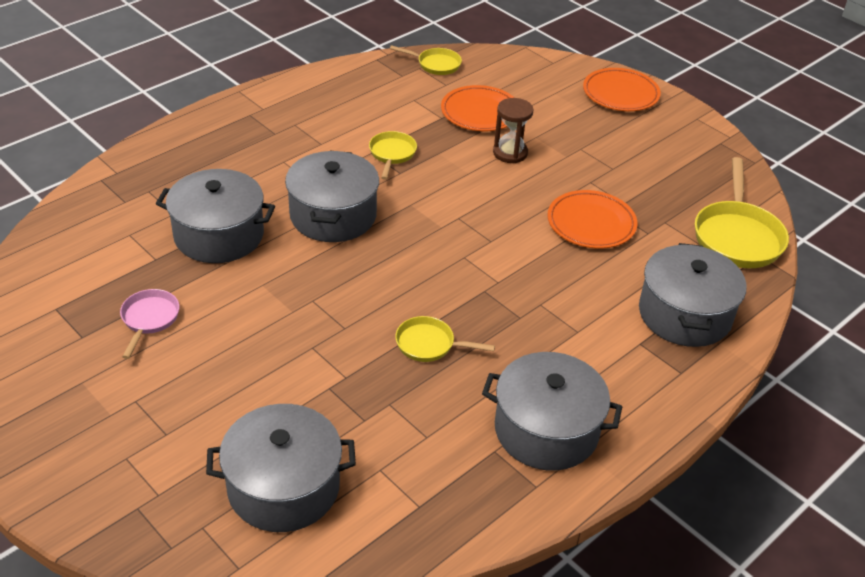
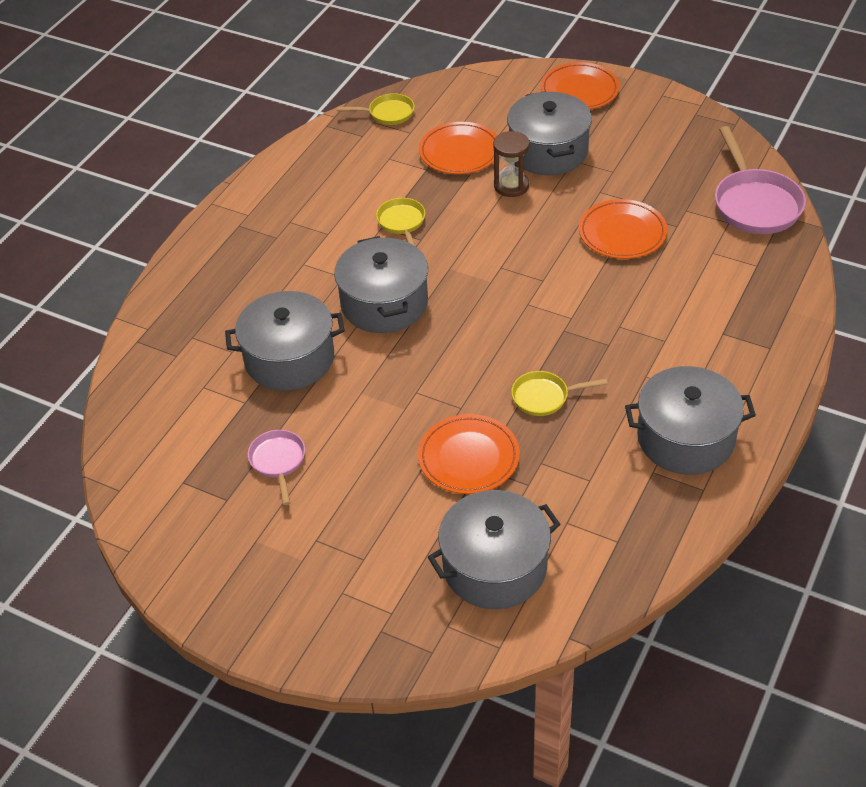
camera: 15 degrees left, 5 degrees up
grey pot [639,243,746,347] -> grey pot moved to [507,91,592,175]
yellow pan [695,157,789,268] -> pink pan [715,126,806,234]
none -> orange plate [418,414,520,494]

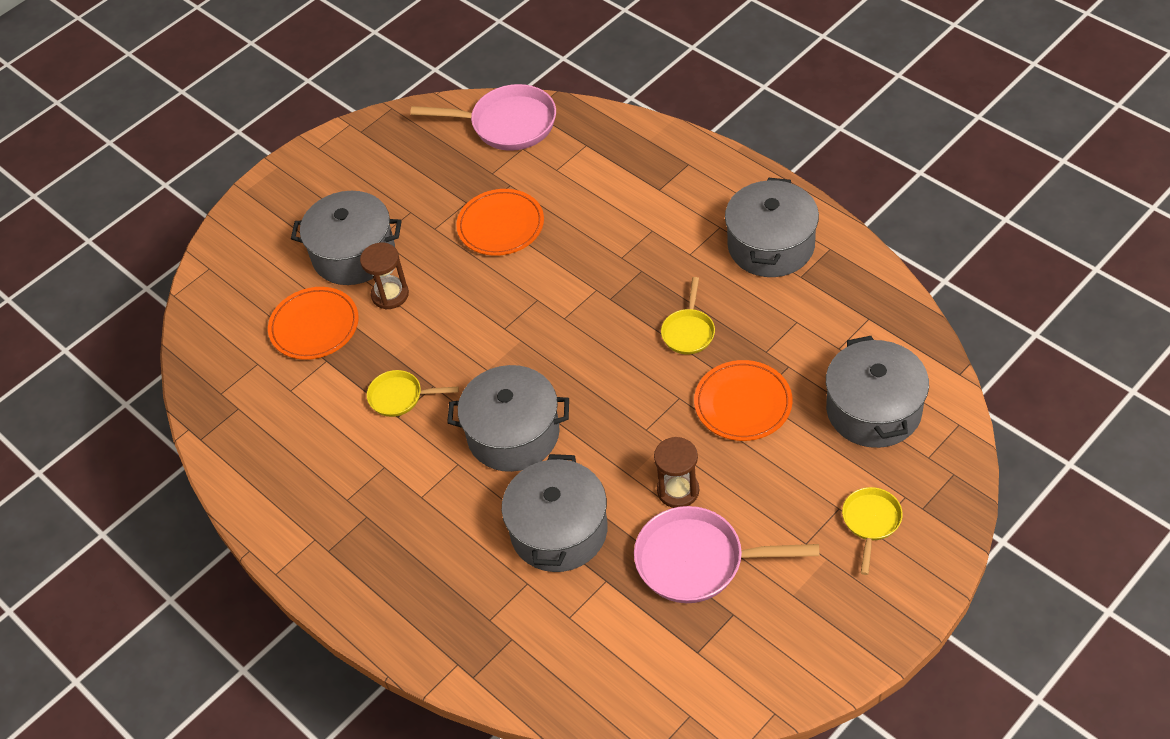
camera: 70 degrees left, 5 degrees up
pink pan [248,430,305,505] -> pink pan [634,506,820,603], size x1.79
yellow pan [337,93,415,125] -> yellow pan moved to [842,487,903,575]
orange plate [541,62,620,110] -> none
none -> brown hourglass [654,437,699,508]

